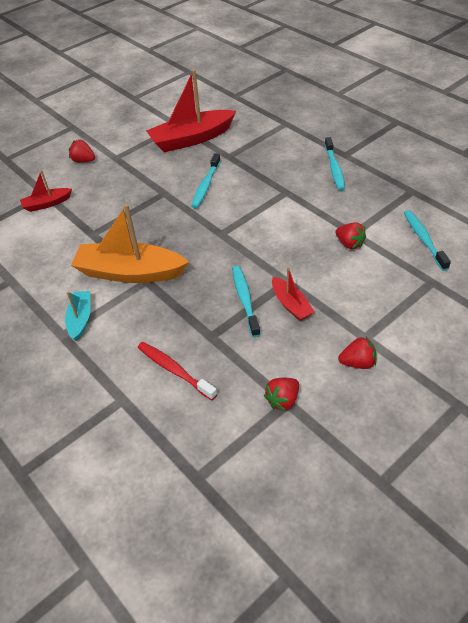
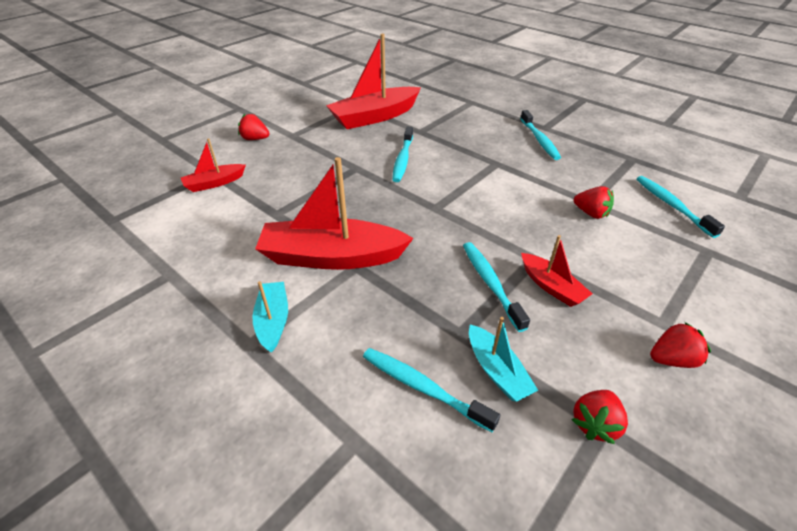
camera: 10 degrees left, 5 degrees down
orange boat [71,204,189,283] -> red boat [255,157,414,270]
red toothbrush [138,342,217,400] -> turquoise toothbrush [363,348,500,432]
none -> turquoise boat [469,317,538,402]

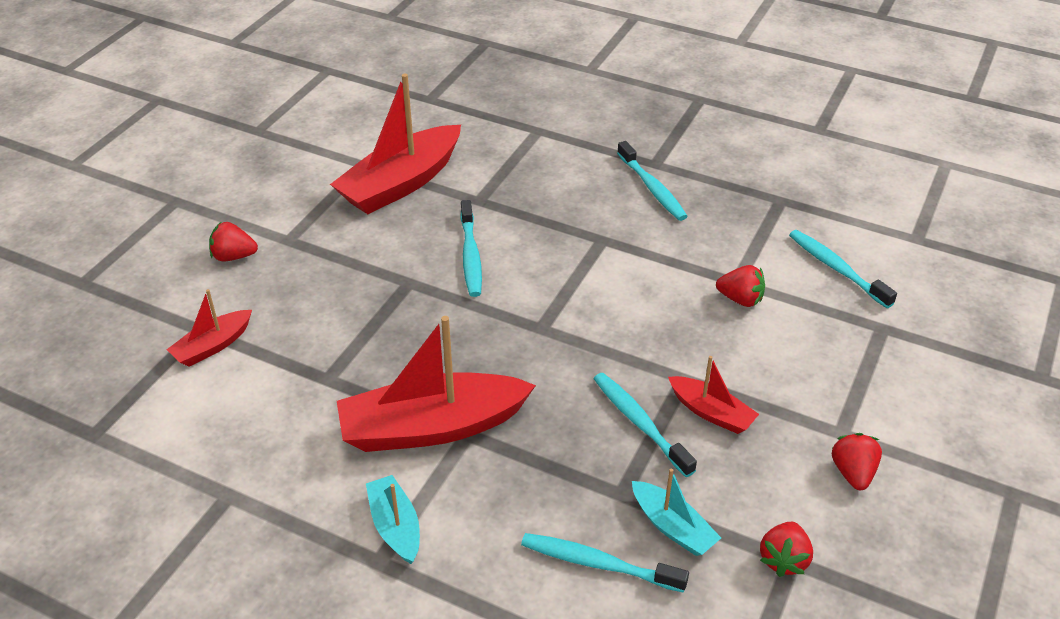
camera: 15 degrees left, 0 degrees up
red strawberry [650,322,711,368] -> red strawberry turned 60 degrees counterclockwise [832,433,882,490]

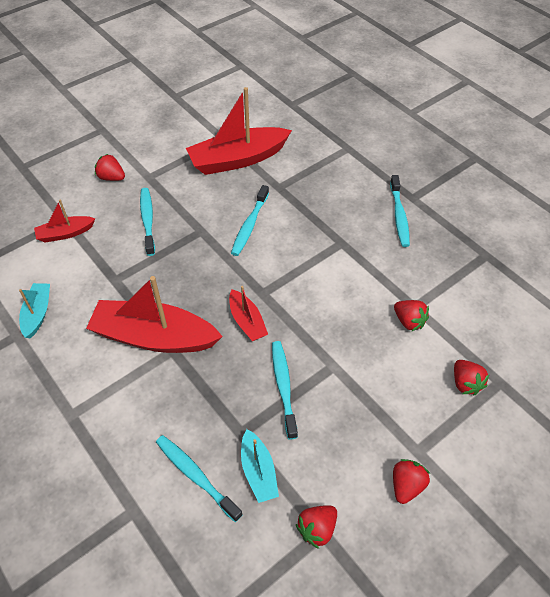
camera: 25 degrees right, 10 degrees up
turquoise boat [366,475,420,564] -> turquoise boat moved to [19,283,50,339]
red boat [668,356,759,434] -> red boat moved to [229,286,268,341]
turquoise toothbrush [789,230,897,308] -> turquoise toothbrush moved to [140,188,155,256]
none -> red strawberry [454,360,490,395]

